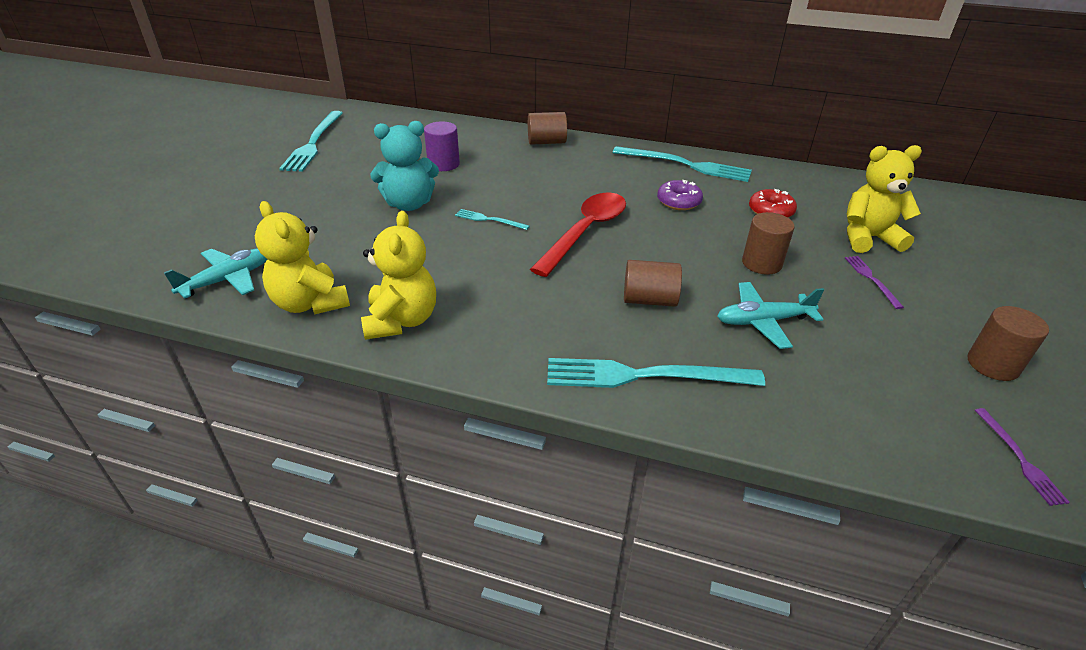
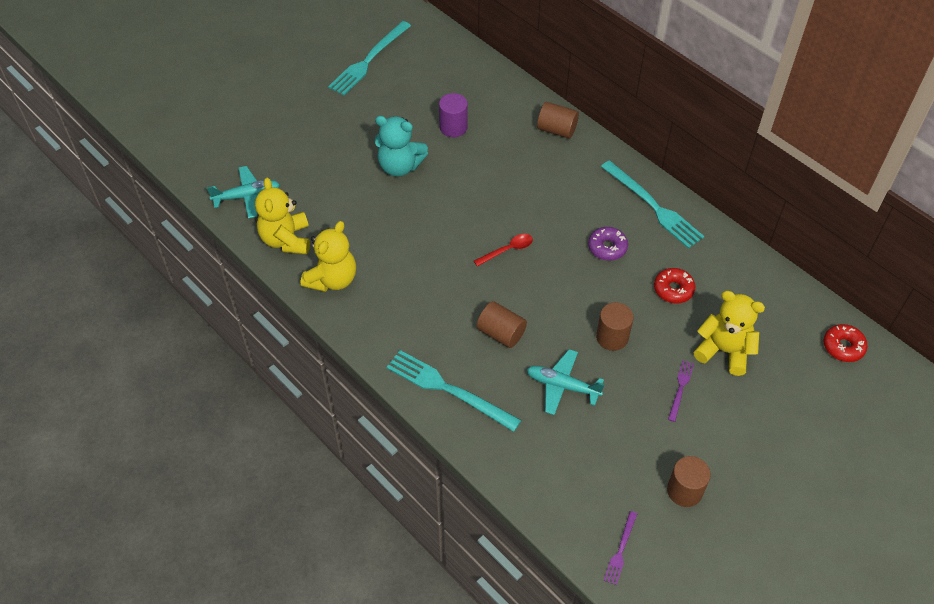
camera: 30 degrees right, 15 degrees up
turquoise fork [455,209,530,230] -> none
red spoon [530,193,626,277] -> red spoon [474,234,533,267], size x0.51
none -> red donut [823,324,868,362]

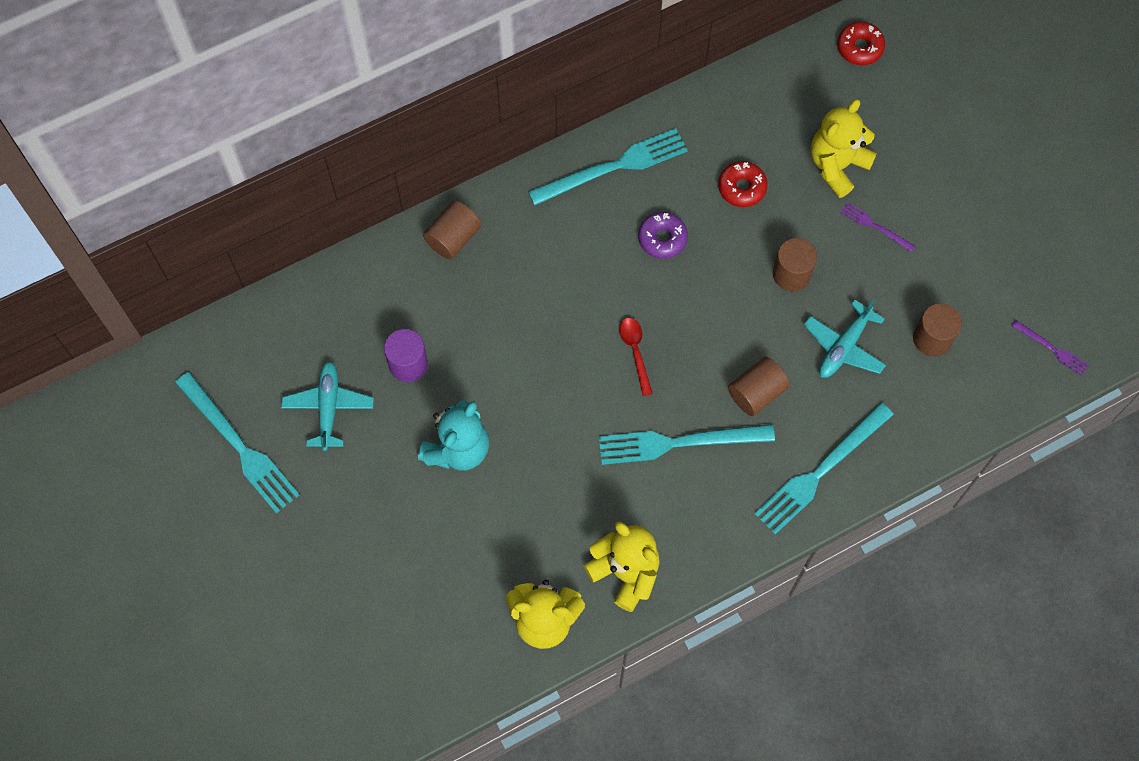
camera: 75 degrees left, 15 degrees up
turquoise plane [207,166,280,218] -> turquoise plane moved to [281,361,374,451]
brown cylinder [667,456,711,507] -> brown cylinder moved to [913,303,962,357]
none -> turquoise fork [599,424,775,465]

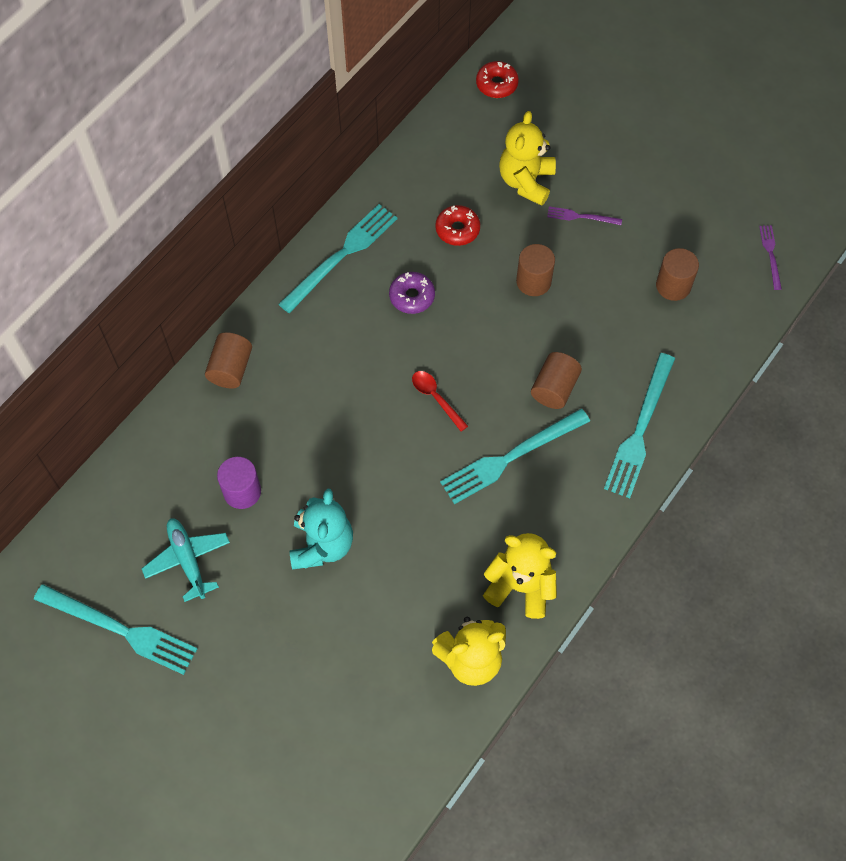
camera: 25 degrees left, 5 degrees down
turquoise plane [804,299,886,378] -> none
purple fork [1011,320,1089,376] -> purple fork turned 105 degrees counterclockwise [759,225,782,290]

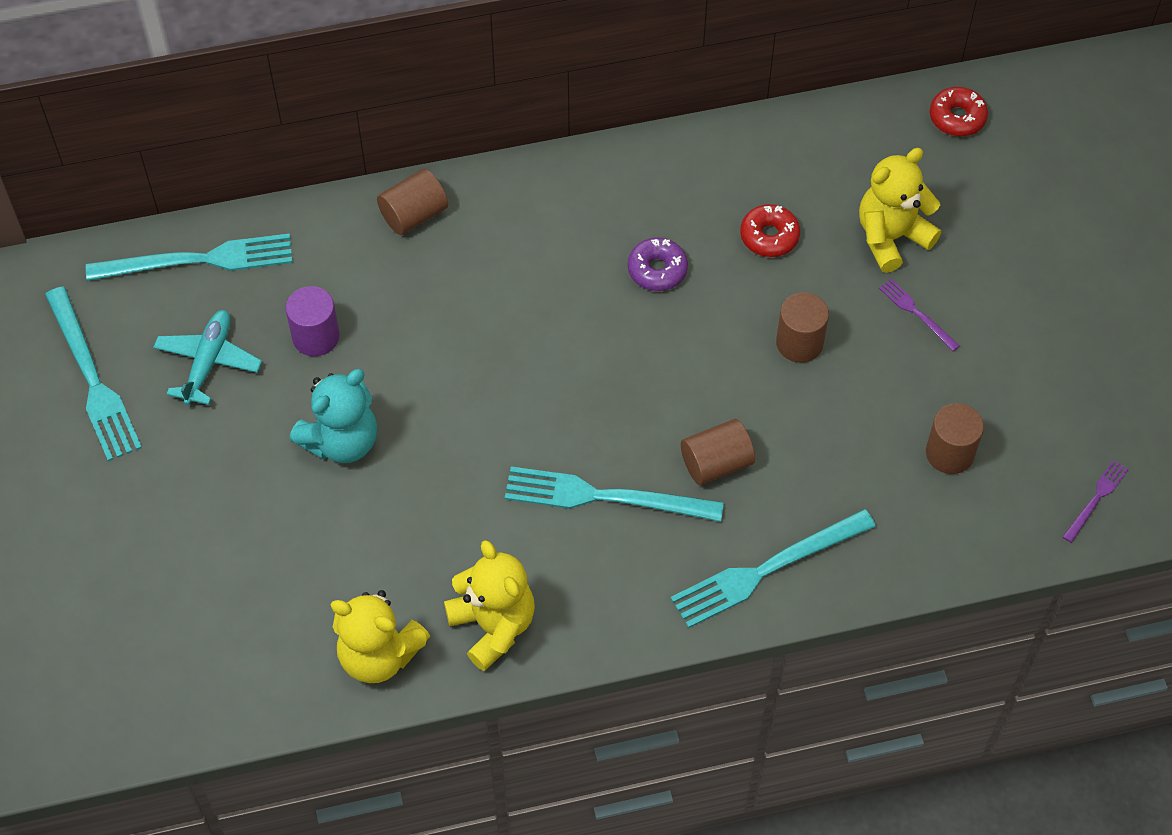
camera: 40 degrees right, 5 degrees down
turquoise fork [278,204,398,313] -> turquoise fork moved to [86,233,293,281]
red spoon [412,371,468,432] -> none

